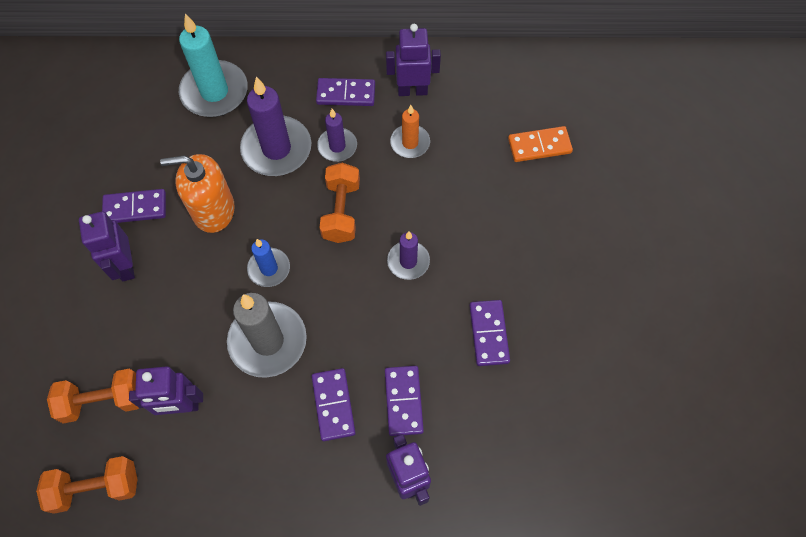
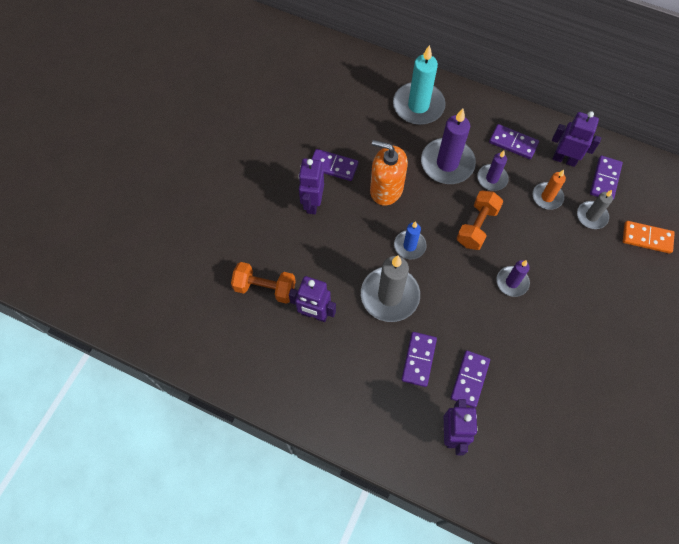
camera: 25 degrees right, 0 degrees up
orange dumbbell [36,456,137,514] -> none
purple domino [469,300,510,366] -> purple domino moved to [590,156,623,200]
none -> grey candle [577,190,613,229]

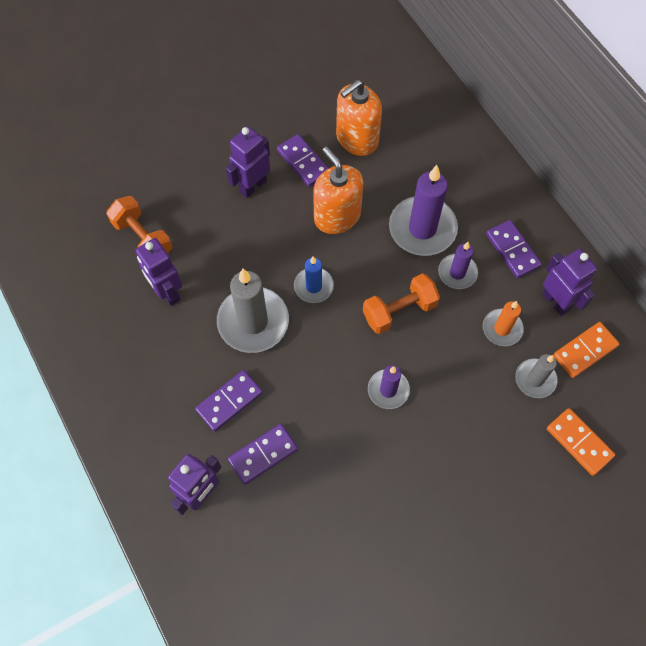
camera: 35 degrees right, 0 degrees up
turquoise candle [393,45,446,125] -> none
purple domino [590,156,623,200] -> orange domino [553,322,620,378]
none -> orange soap dispenser [336,80,382,156]

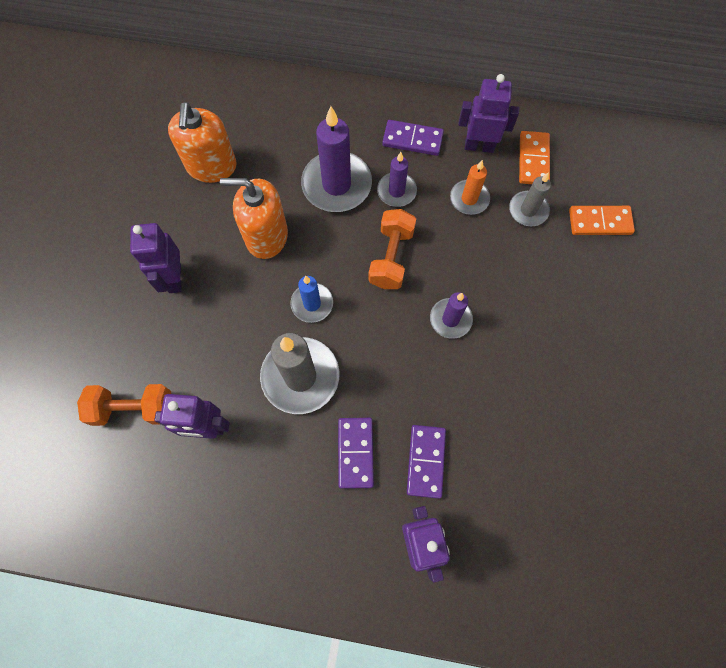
camera: 50 degrees left, 5 degrees up
purple domino [277,134,329,187] -> none

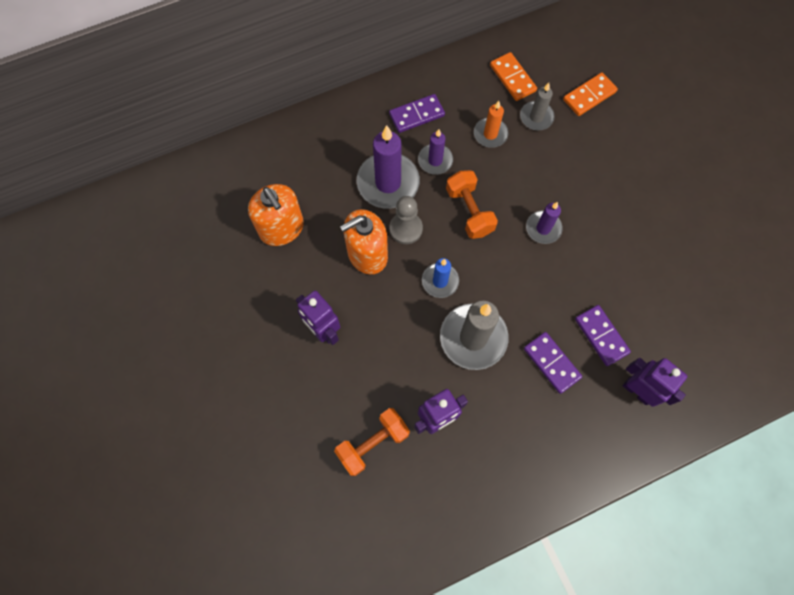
camera: 35 degrees left, 0 degrees up
purple robot [458,74,519,153] -> none
none -> grey pawn [390,196,423,244]

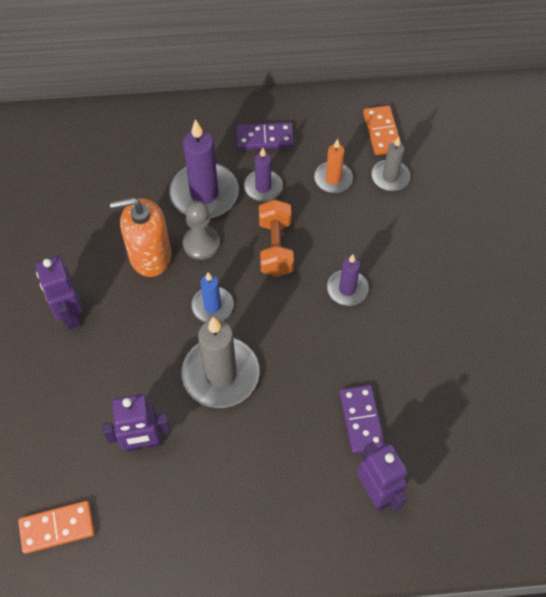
camera: 20 degrees right, 10 degrees down
orange soap dispenser [248,184,304,246] -> none
orange dumbbell [334,408,410,476] -> none
purple domino [524,332,582,394] -> none
orange domino [563,72,618,116] -> orange domino moved to [18,501,95,554]

